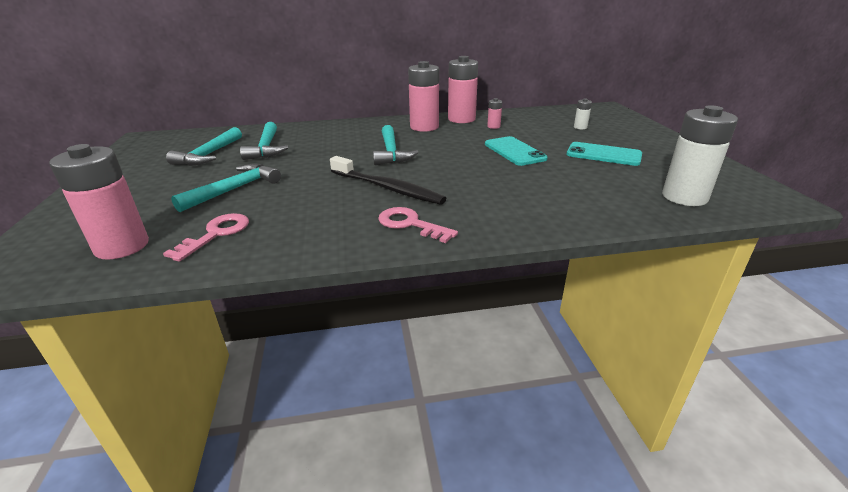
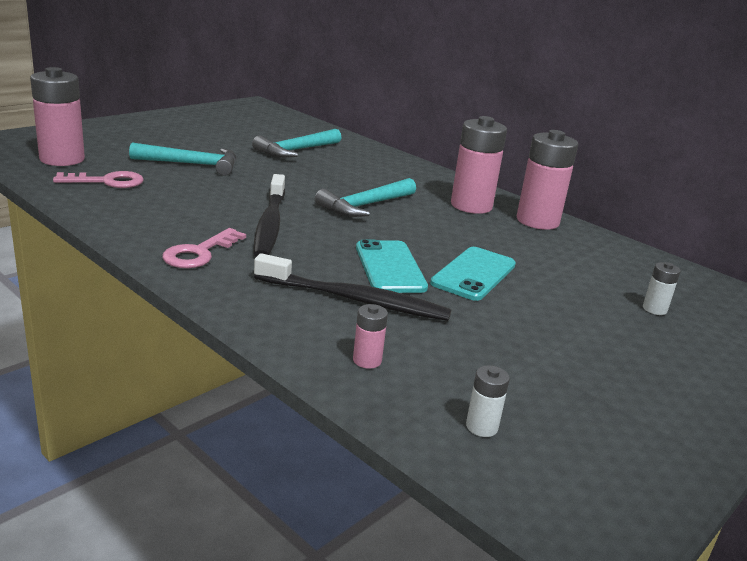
camera: 50 degrees right, 5 degrees down
turquoise hammer [166,127,242,166] -> none
pink key [378,207,458,243] -> pink key turned 150 degrees counterclockwise [162,228,246,268]
pink battery [487,98,502,129] -> pink battery moved to [353,304,388,369]
turquoise phone [566,142,642,166] -> turquoise phone moved to [356,239,428,293]
white battery [662,105,738,206] -> white battery [466,365,510,437], size x0.45
none -> black toothbrush [254,253,452,321]

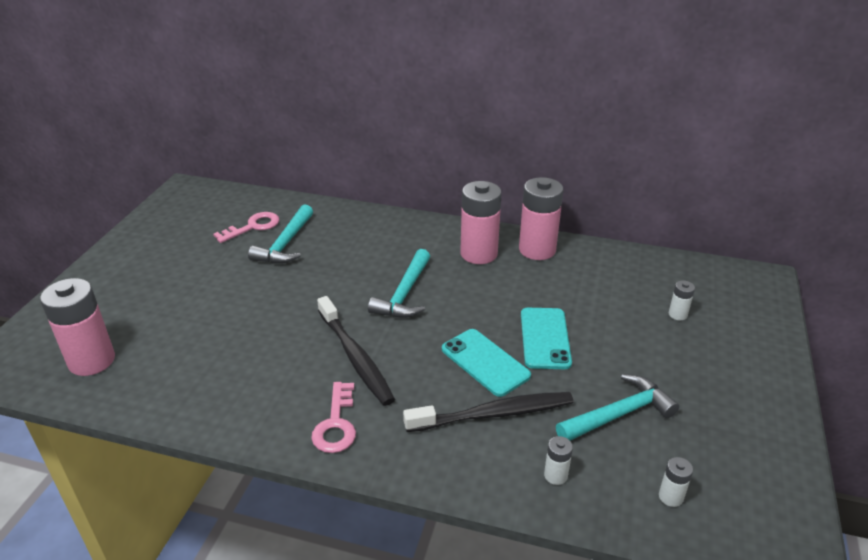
camera: 25 degrees left, 10 degrees up
pink key [53,171,144,188] -> pink key moved to [213,212,279,243]
turquoise hammer [129,142,236,176] -> turquoise hammer moved to [556,374,679,441]
pink battery [353,304,388,369] -> white battery [544,436,573,485]

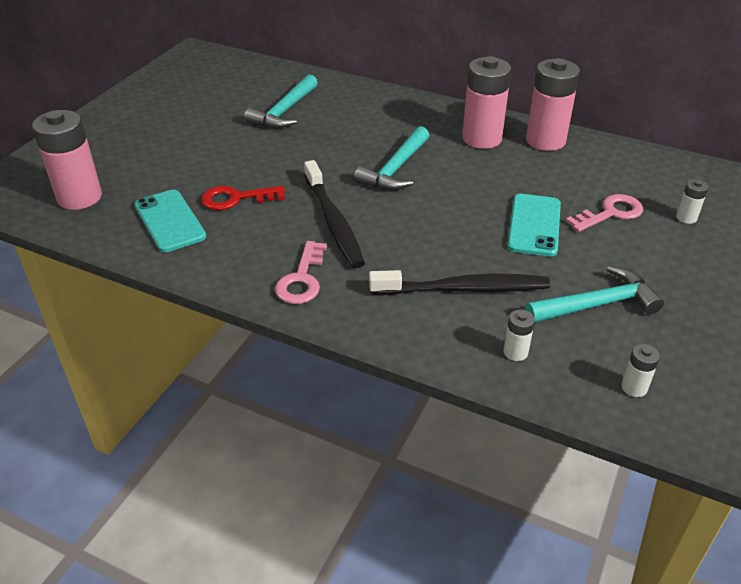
camera: 10 degrees right, 5 degrees up
pink key [213,212,279,243] -> pink key moved to [566,194,643,232]
turquoise phone [442,329,531,397] -> turquoise phone moved to [134,190,206,252]
none -> red key [201,186,285,210]

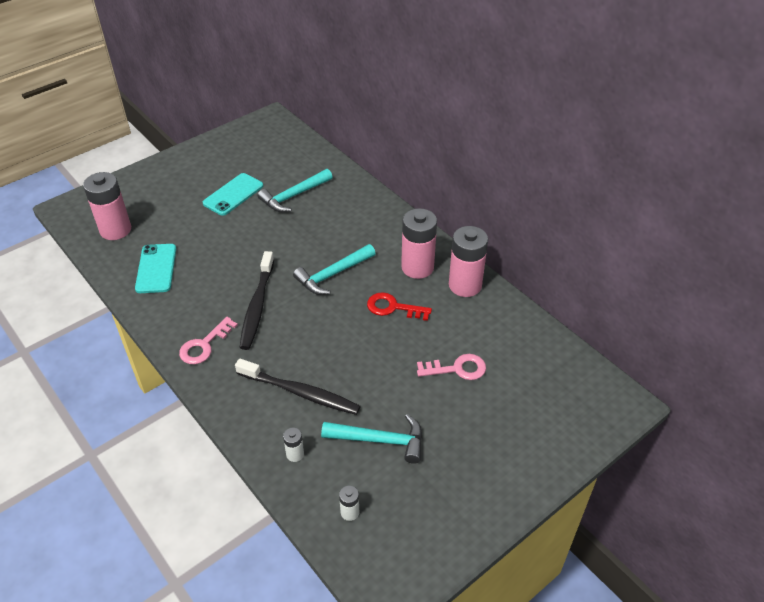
camera: 25 degrees right, 5 degrees up
red key [201,186,285,210] -> red key moved to [367,292,432,321]
turquoise phone [507,194,561,257] -> turquoise phone moved to [203,173,263,216]
white battery [676,179,709,224] -> none

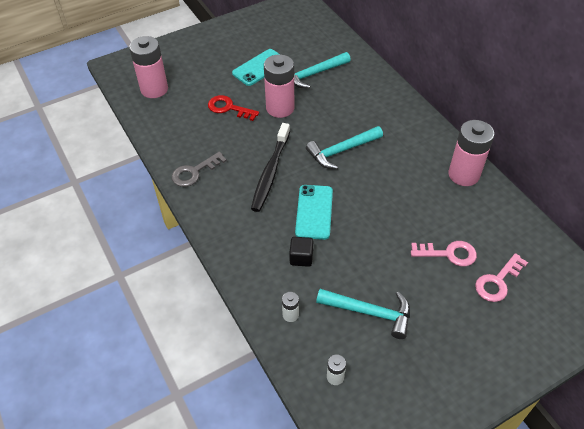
camera: 10 degrees right, 5 degrees up
turquoise phone [135,244,176,293] -> turquoise phone moved to [295,185,333,240]
pink key [179,317,238,364] -> pink key moved to [475,253,528,302]
black toothbrush [235,359,361,415] -> black cube [289,237,313,267]
red key [367,292,432,321] -> red key moved to [208,95,259,121]
pink battery [401,208,437,279] -> pink battery moved to [264,54,294,118]
none -> grey key [172,152,227,187]

